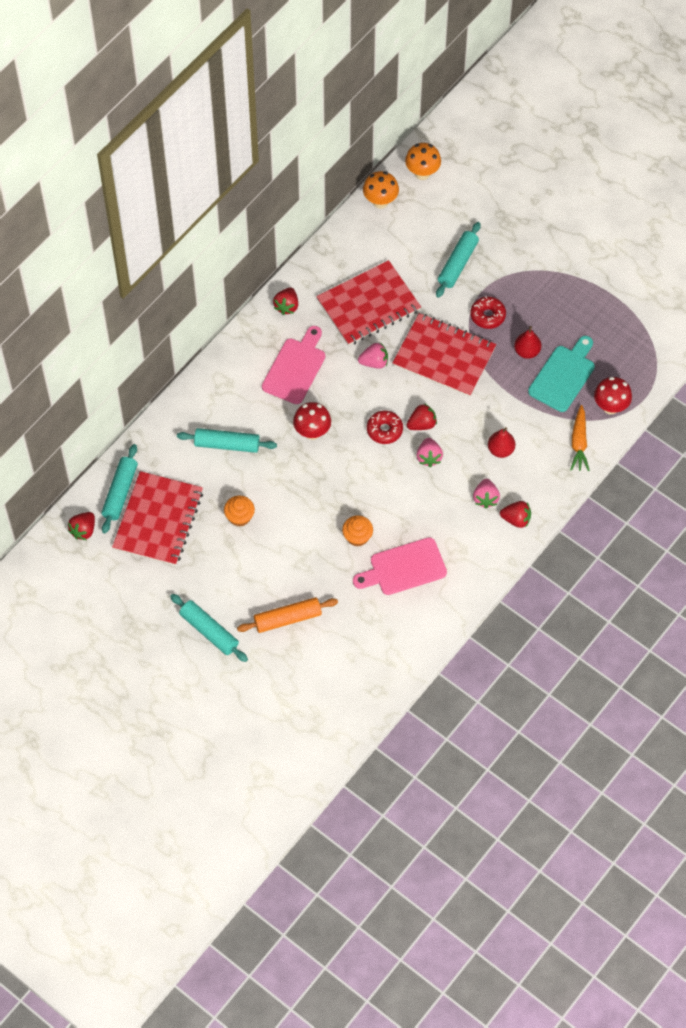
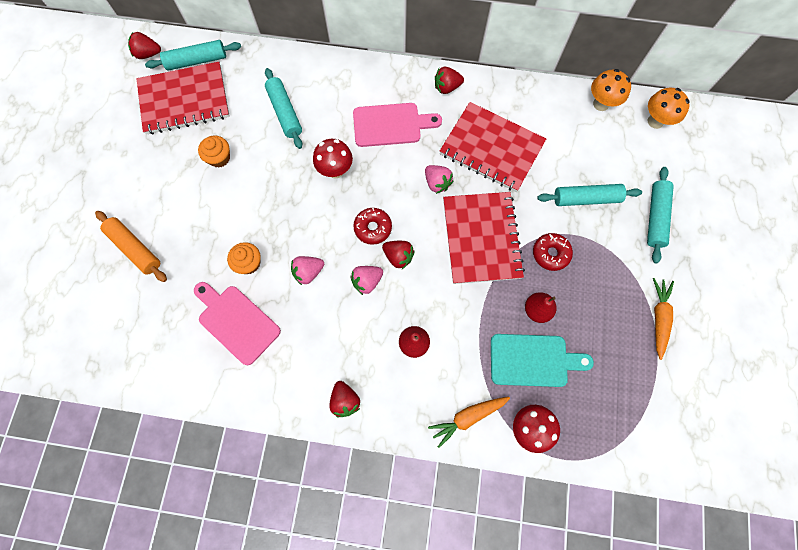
camera: 60 degrees right, 10 degrees up
turquoise rolling pin [170,594,248,662] -> turquoise rolling pin moved to [647,167,674,264]
pink strawberry [473,479,500,509] -> pink strawberry moved to [291,256,324,285]
none -> orange carrot [653,278,674,360]

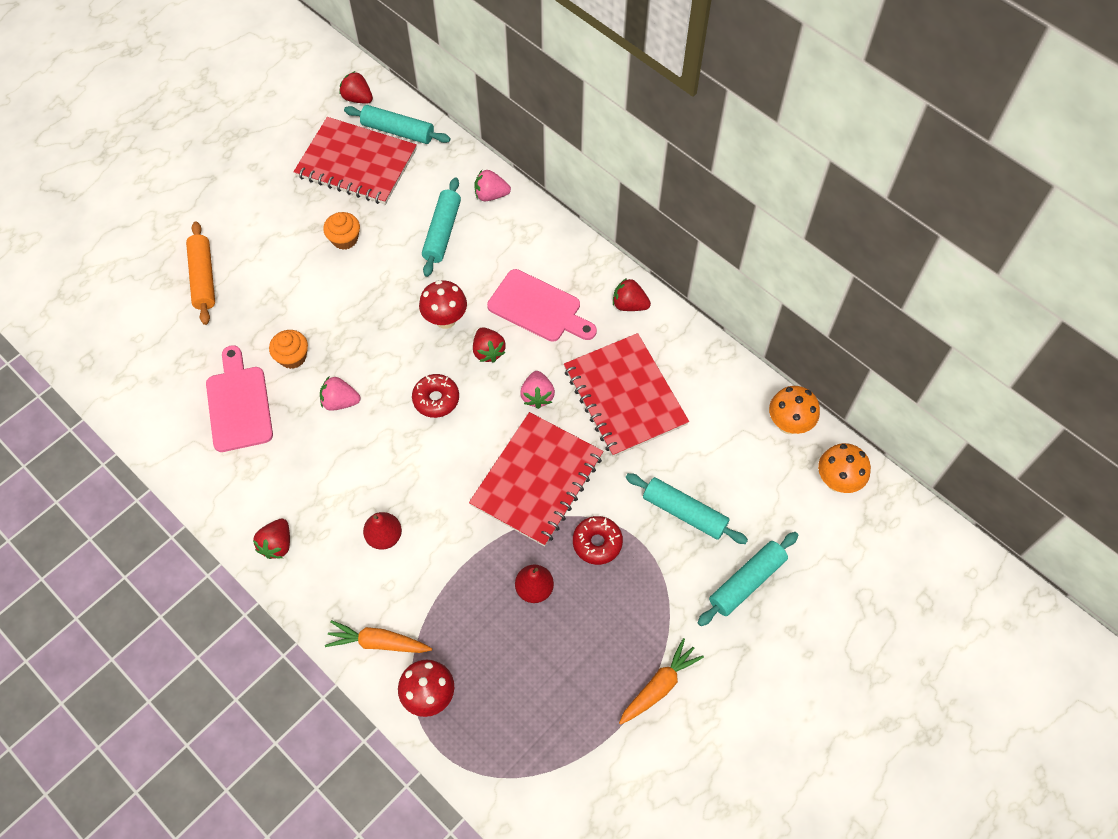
camera: 35 degrees right, 10 degrees down
pink strawberry [350,266,383,295] -> pink strawberry moved to [474,170,511,201]
red strawberry [382,241,415,269] -> red strawberry moved to [473,327,506,363]
turquoise cutting board [491,334,594,387] -> none

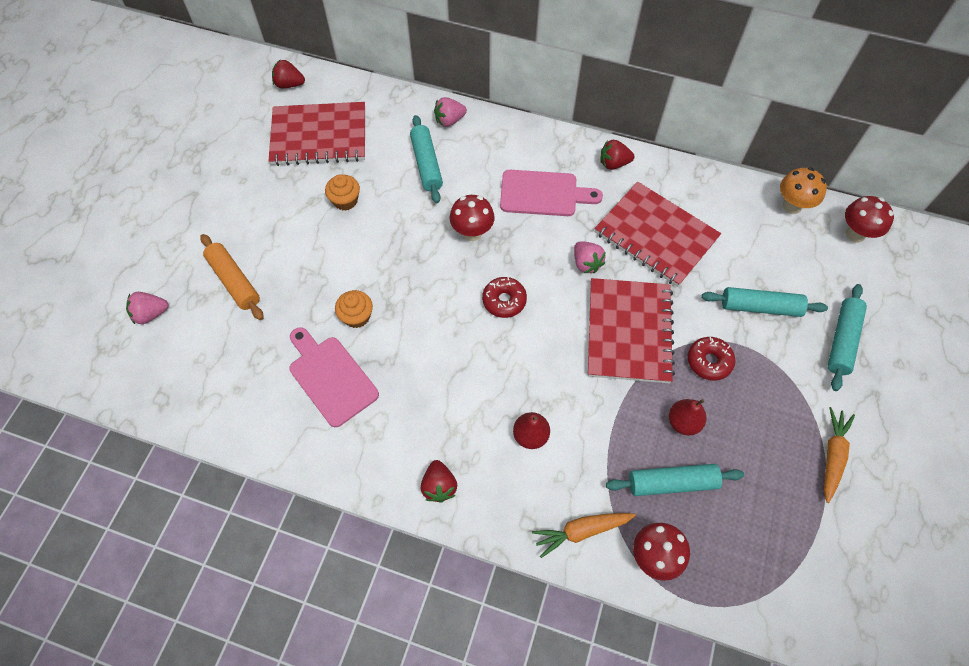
camera: 25 degrees left, 0 degrees up
pink strawberry [320,377,361,411] -> pink strawberry moved to [126,292,169,324]
turquoise rolling pin [344,105,451,144] -> turquoise rolling pin moved to [606,464,744,496]
red strawberry [473,327,506,363] -> none
orange mushroom [818,443,871,493] -> red mushroom [845,196,894,243]

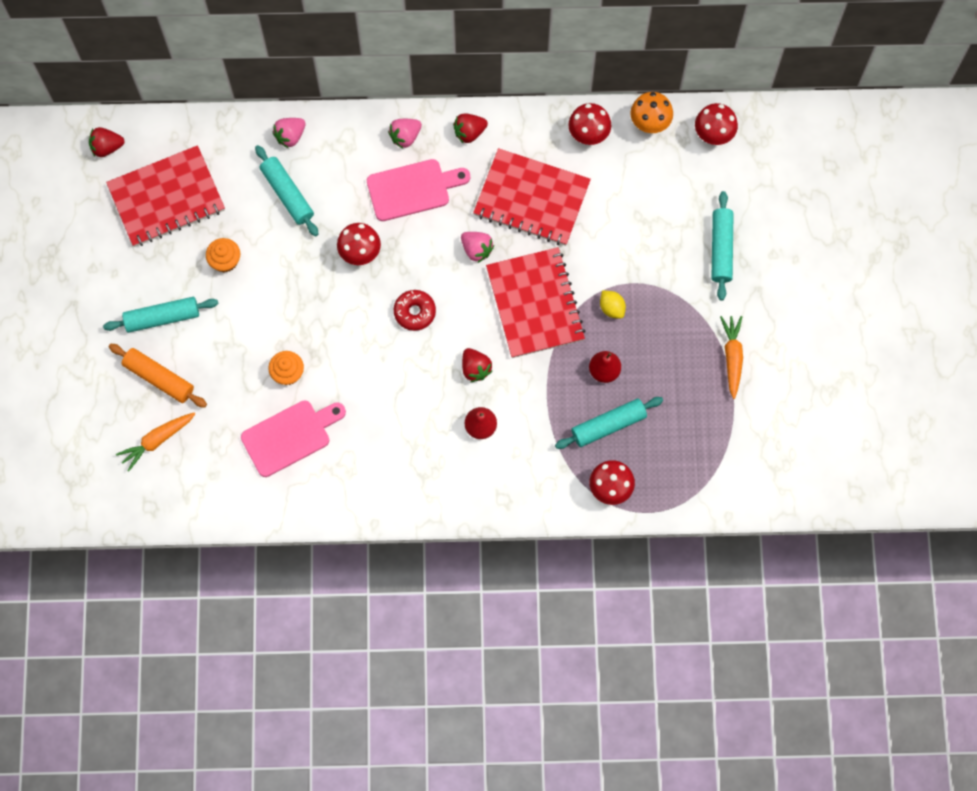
camera: 20 degrees left, 10 degrees up
pink strawberry [126,292,169,324] -> pink strawberry moved to [388,119,422,149]
pink cutting board [290,327,379,427] -> pink cutting board turned 120 degrees clockwise [241,400,346,477]
red strawberry [421,460,457,503] -> red strawberry moved to [462,348,493,382]
orange carrot [532,513,636,558] -> orange carrot moved to [116,412,195,471]
red donut [688,337,735,381] -> yellow lemon [600,290,626,319]
turquoise rolling pin [701,287,828,317] -> turquoise rolling pin moved to [103,297,218,333]
none -> red mushroom [568,103,611,145]

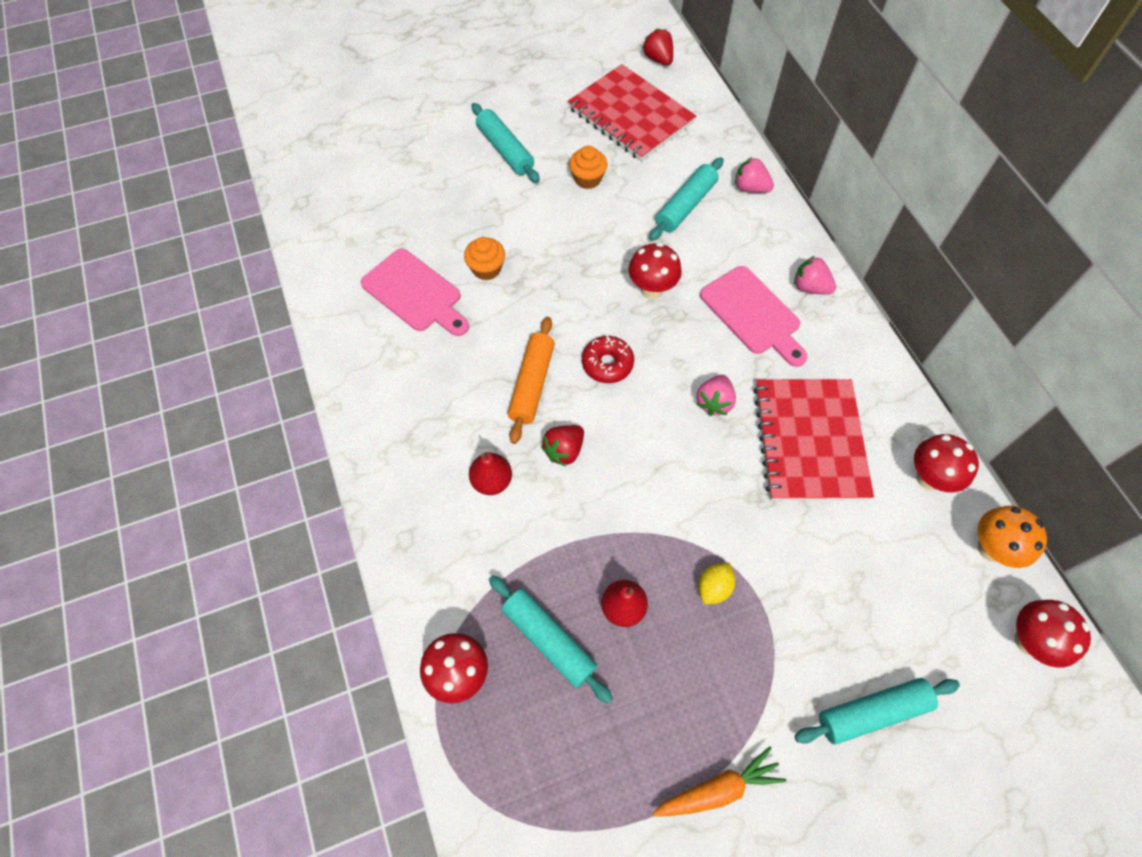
camera: 70 degrees right, 10 degrees down
orange rolling pin [109,344,207,408] -> orange rolling pin moved to [508,317,555,444]
orange carrot [116,412,195,471] -> none
red strawberry [453,114,488,144] -> none
red notebook [486,247,585,358] -> none

